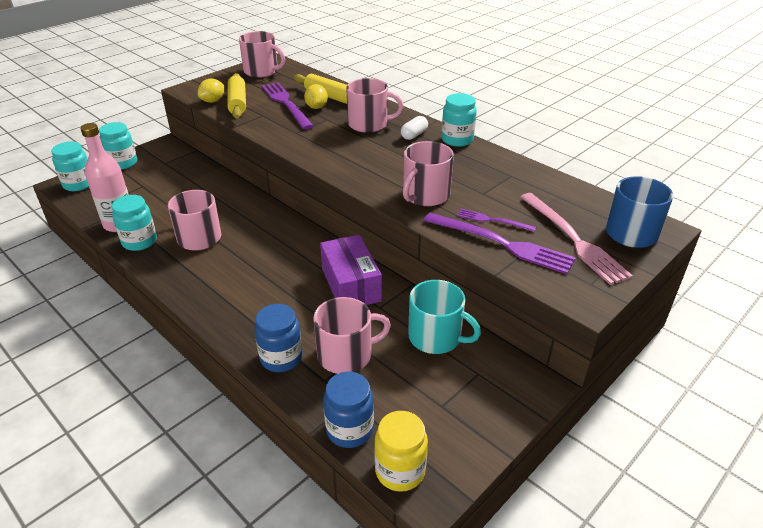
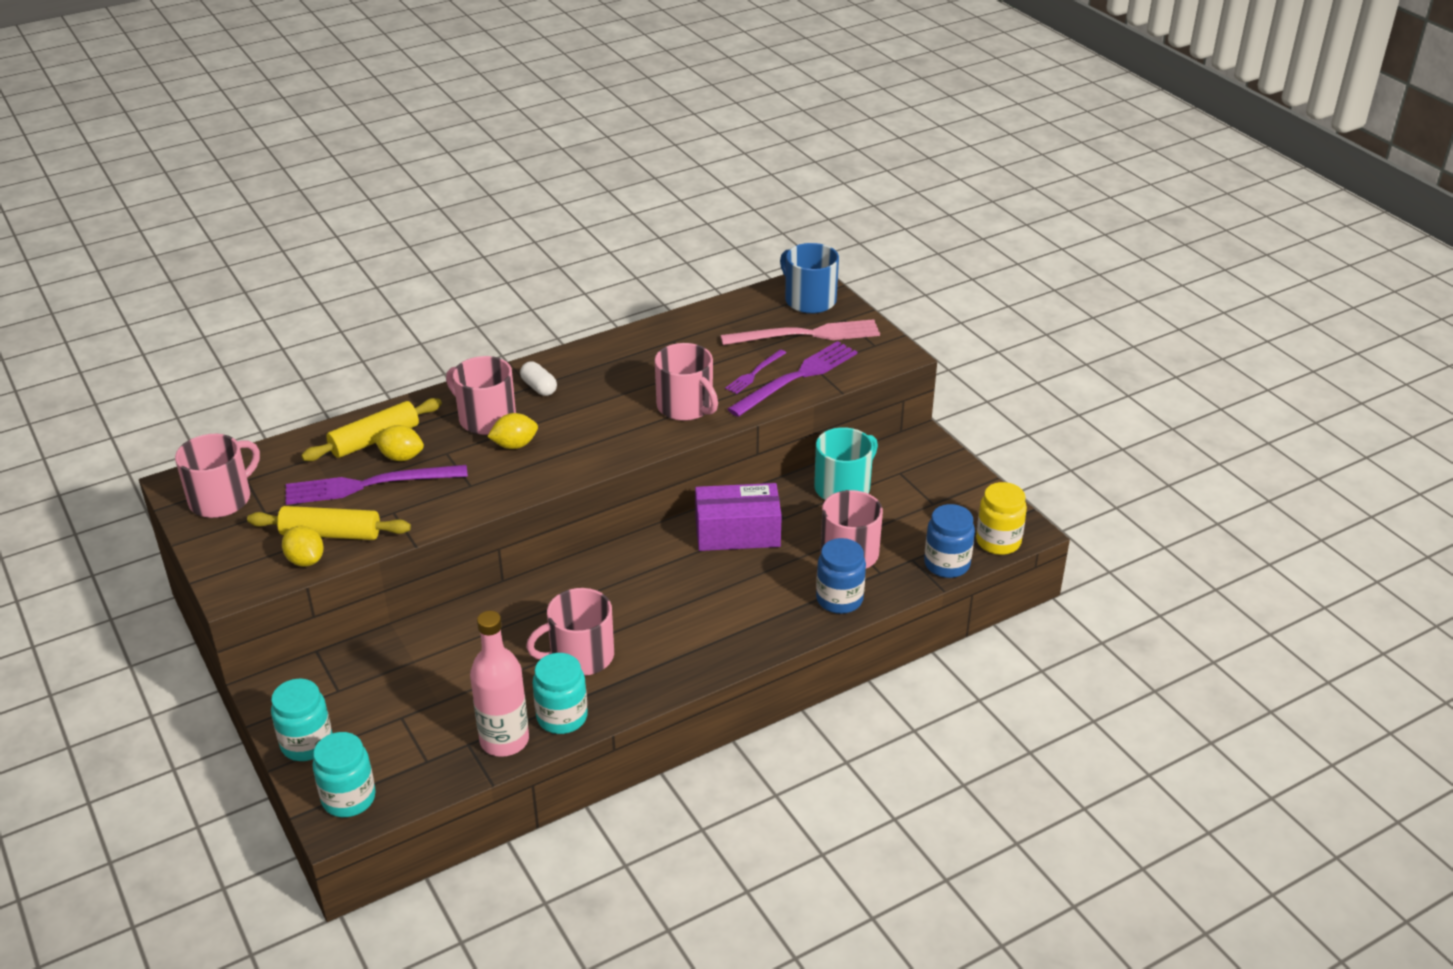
camera: 75 degrees left, 0 degrees up
pink mug [346,78,404,133] -> pink mug turned 75 degrees counterclockwise [446,356,516,435]
turquoise jar [441,93,477,147] -> none
none -> yellow lemon [487,413,538,449]

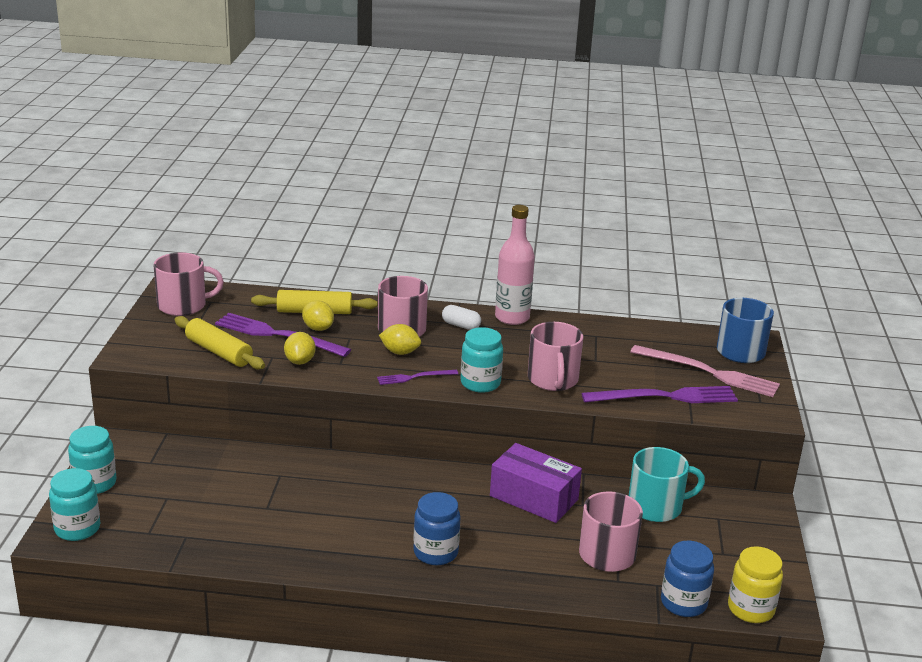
camera: 35 degrees right, 10 degrees down
yellow lemon [282,526,324,567] -> yellow lemon moved to [284,332,316,365]
pink bottle [470,611,529,757] -> pink bottle moved to [495,205,535,325]
white capsule [520,361,557,396] -> white capsule turned 60 degrees counterclockwise [442,305,481,330]
pink mug [526,588,614,676] -> none
turquoise jar [532,653,588,734] -> turquoise jar moved to [461,327,503,393]
purple fork [725,349,786,394] -> purple fork moved to [377,370,458,385]
blue jar [816,538,866,614] -> blue jar moved to [413,492,461,565]

